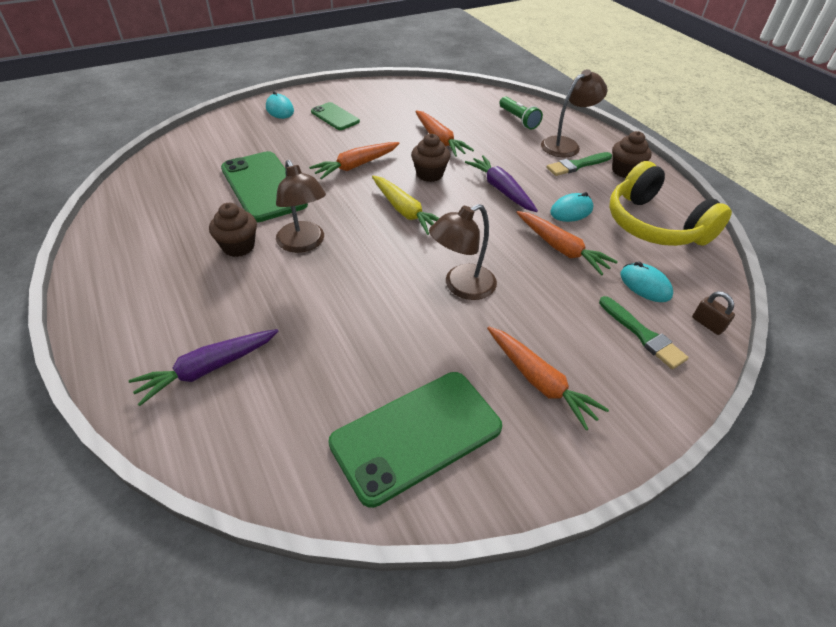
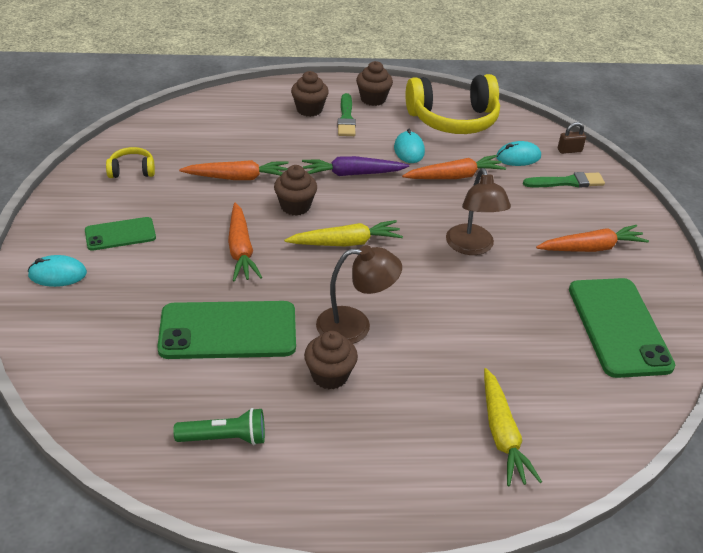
camera: 65 degrees left, 5 degrees down
purple carrot [128,329,279,406] -> yellow carrot [484,368,542,486]
green flashlight [499,96,543,129] -> green flashlight moved to [173,408,265,445]
brown lamp [541,69,607,157] -> brown cupcake [291,71,329,117]
none -> yellow headphones [106,147,155,178]

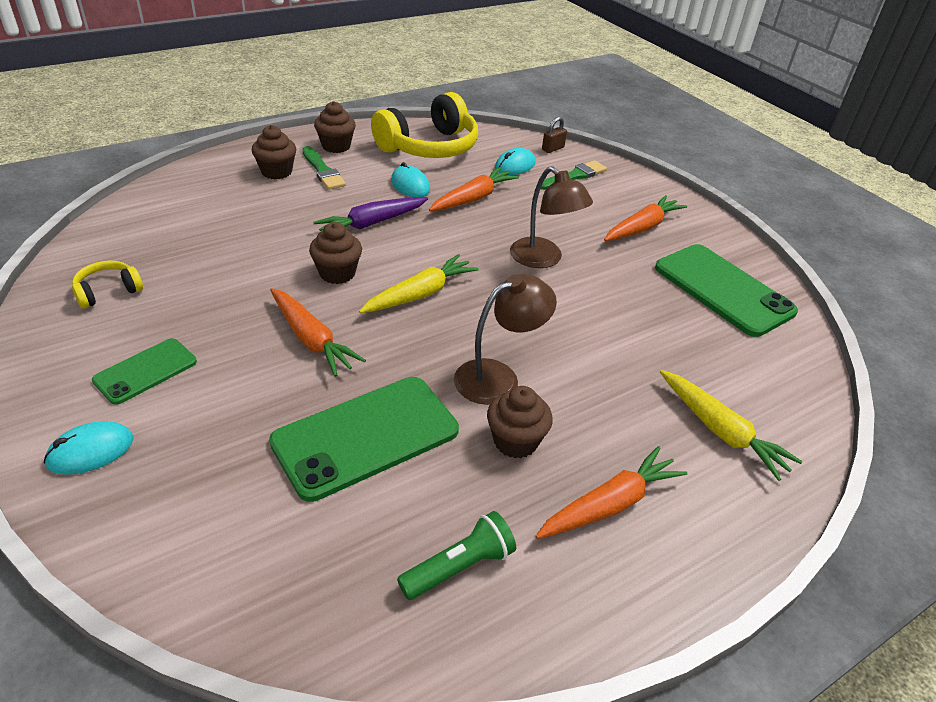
camera: 30 degrees left, 0 degrees up
orange carrot [179,160,289,180] -> orange carrot moved to [535,446,687,539]

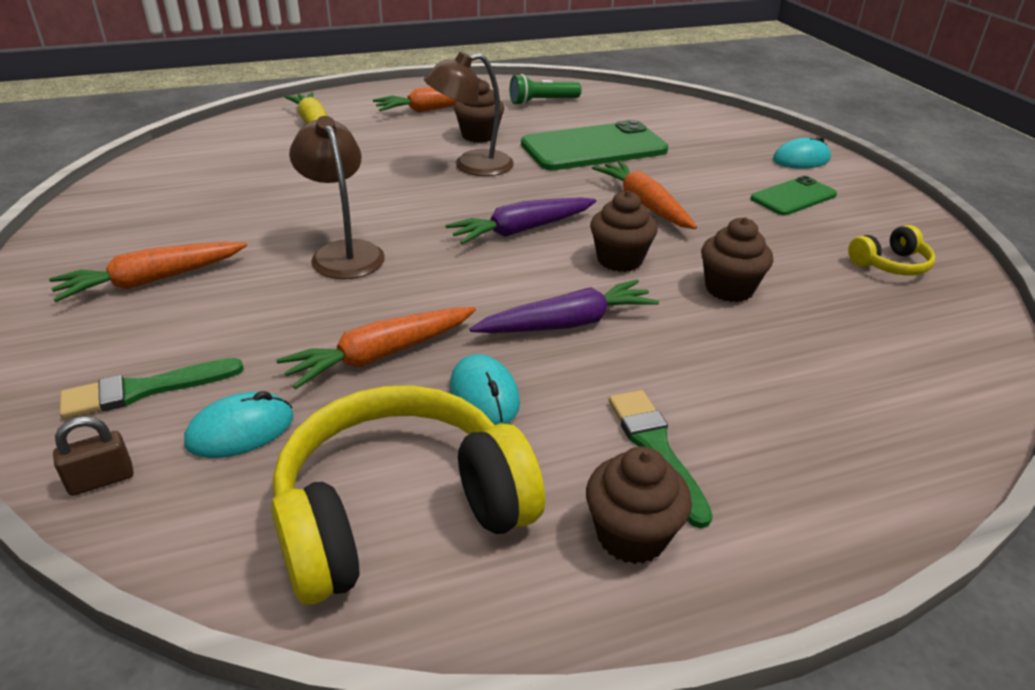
camera: 165 degrees left, 5 degrees down
brown cupcake [252,125,296,179] -> brown cupcake moved to [701,217,773,302]
yellow carrot [359,254,479,313] -> purple carrot [445,197,596,244]
green phone [655,244,798,337] -> none

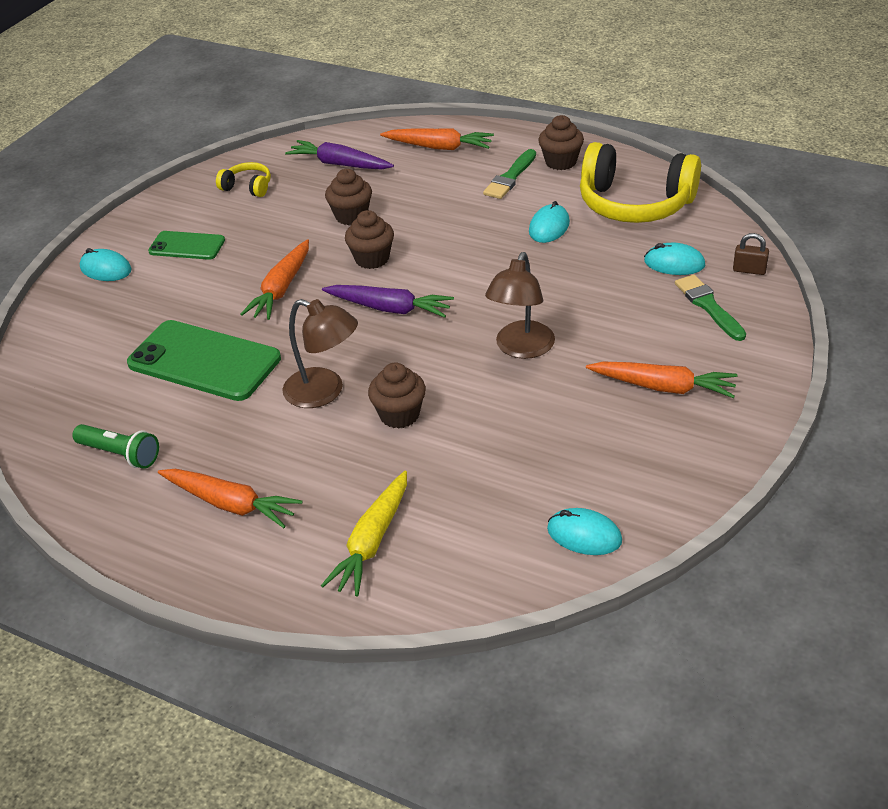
camera: 130 degrees left, 5 degrees up
green brush [60,358,244,419] -> green brush turned 135 degrees counterclockwise [675,274,746,341]
orange carrot [276,307,476,389] -> orange carrot moved to [380,128,494,150]
brown cupcake [454,78,504,143] -> brown cupcake moved to [368,362,426,429]
purple carrot [470,280,659,333] -> purple carrot moved to [285,140,394,170]
none -> turquoise mouse [547,508,622,555]

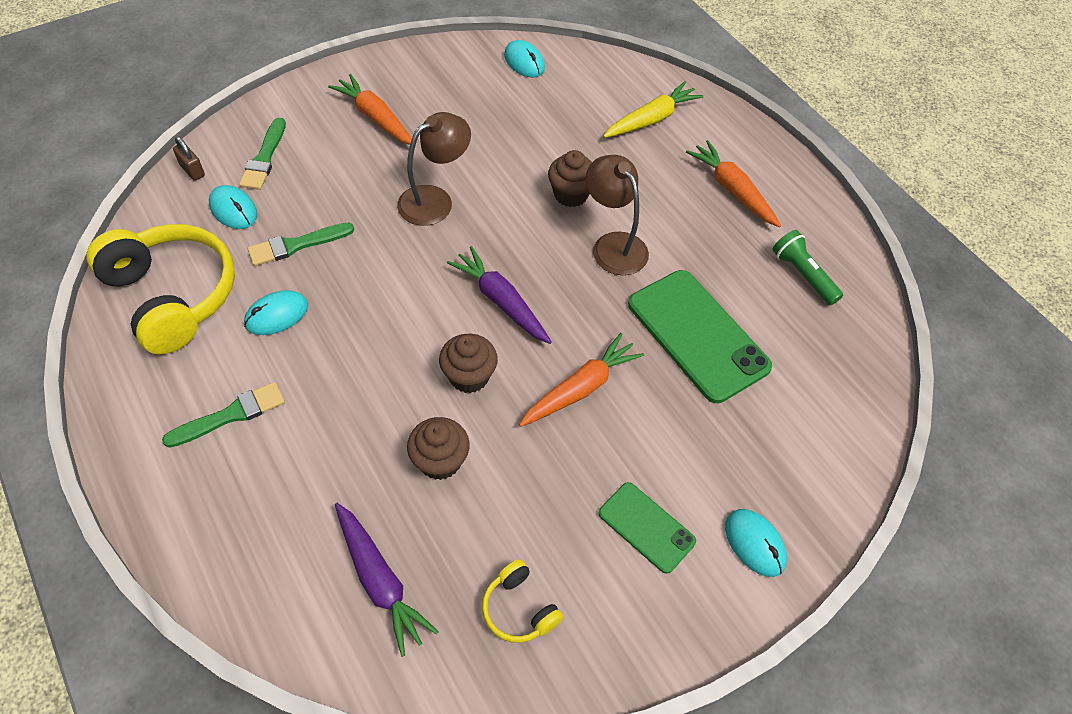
camera: 155 degrees left, 15 degrees up
orange carrot [380,128,494,150] -> none
brown cupcake [538,115,584,170] -> none
none -> green brush [248,223,354,266]

